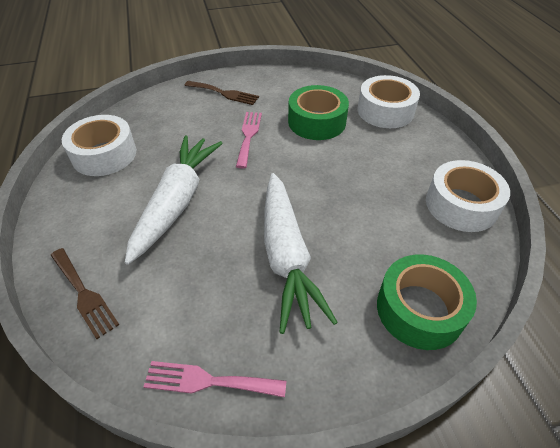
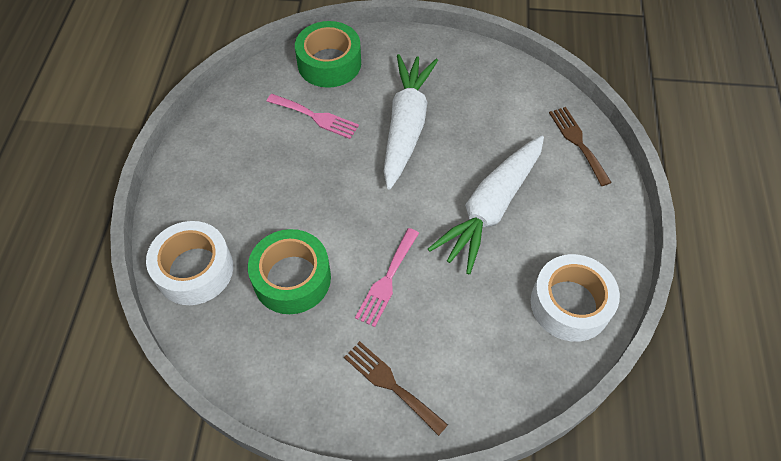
camera: 160 degrees left, 10 degrees up
pink fork [143,361,286,397] -> pink fork moved to [267,94,359,139]
white tape [426,160,510,232] -> none

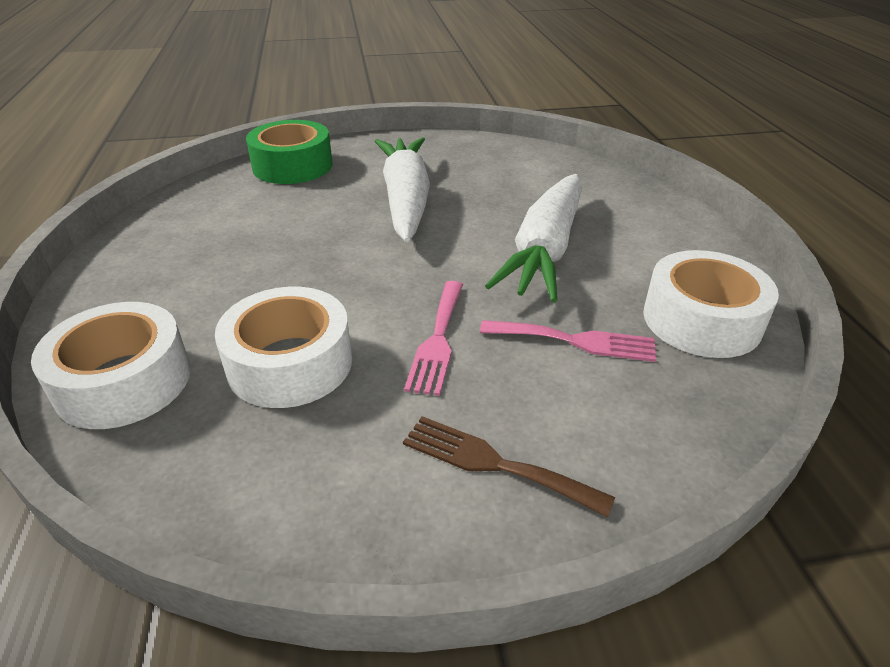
camera: 15 degrees left, 20 degrees down
green tape [248,229,331,314] -> white tape [215,287,352,408]
pink fork [267,94,359,139] -> pink fork moved to [480,320,656,362]
brown fork [549,107,612,186] -> none

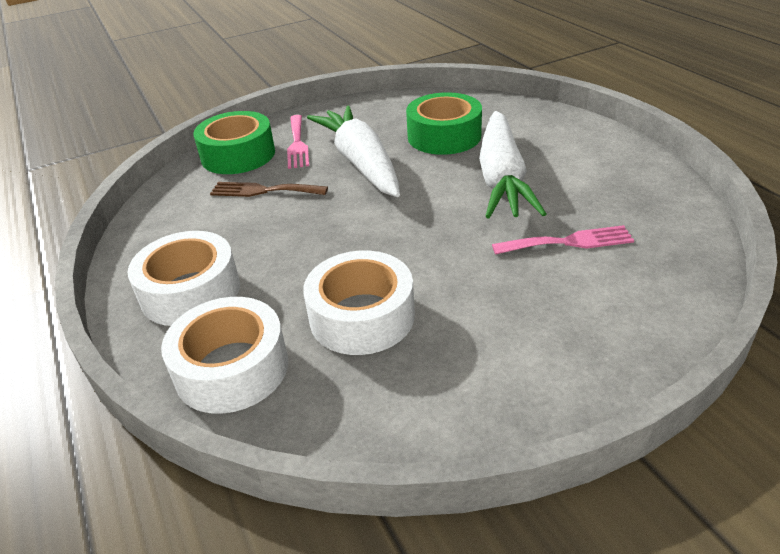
camera: 15 degrees left, 0 degrees up
brown fork [403,416,615,517] -> brown fork moved to [210,182,328,197]
pink fork [404,281,463,396] -> pink fork moved to [287,115,309,169]
white tape [643,250,779,358] -> white tape moved to [127,231,240,326]
none -> green tape [406,92,482,155]

